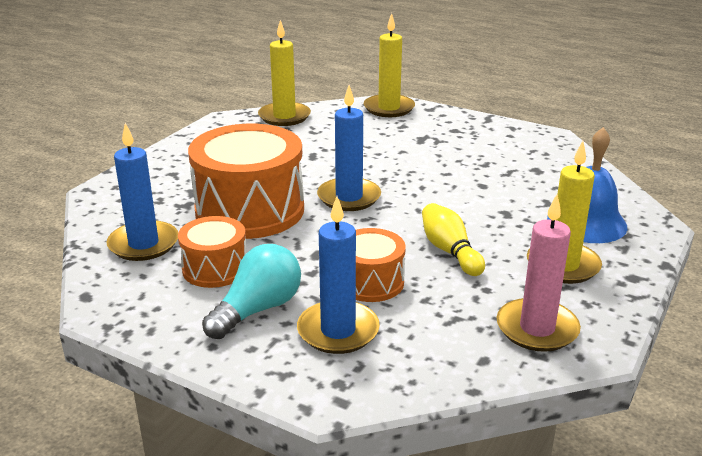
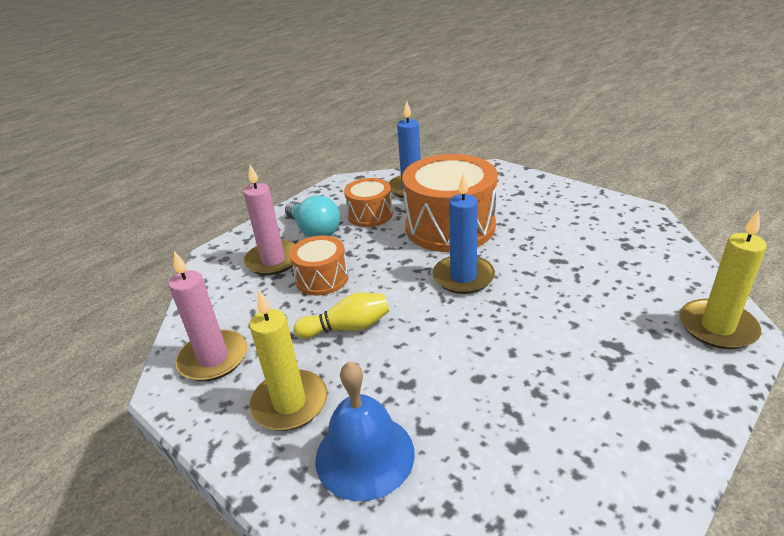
camera: 105 degrees right, 5 degrees up
yellow candle [258,20,311,126] -> none
blue candle [297,196,380,354] -> pink candle [243,164,295,275]

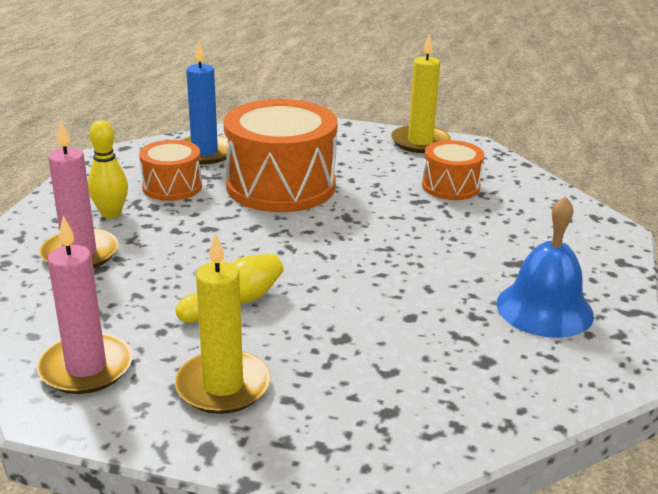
camera: 30 degrees left, 5 degrees down
turquoise light bulb [285,195,340,237] -> yellow bowling pin [88,120,128,219]
orange drum [290,236,348,295] -> orange drum moved to [422,140,484,200]
blue bell [315,361,415,501] -> blue bell moved to [496,196,594,338]
blue candle [432,173,495,294] -> none
yellow candle [680,210,767,349] -> yellow candle moved to [391,33,451,153]

